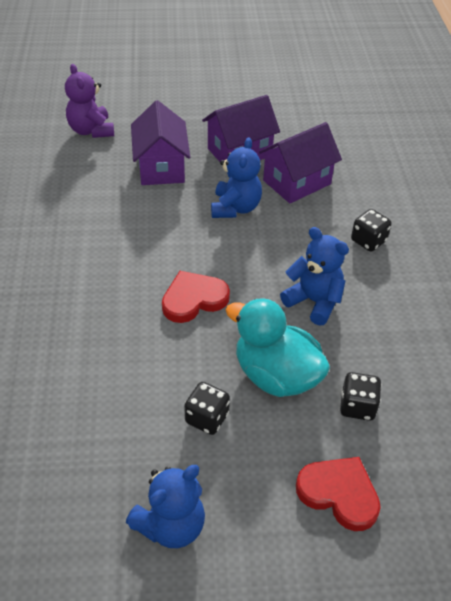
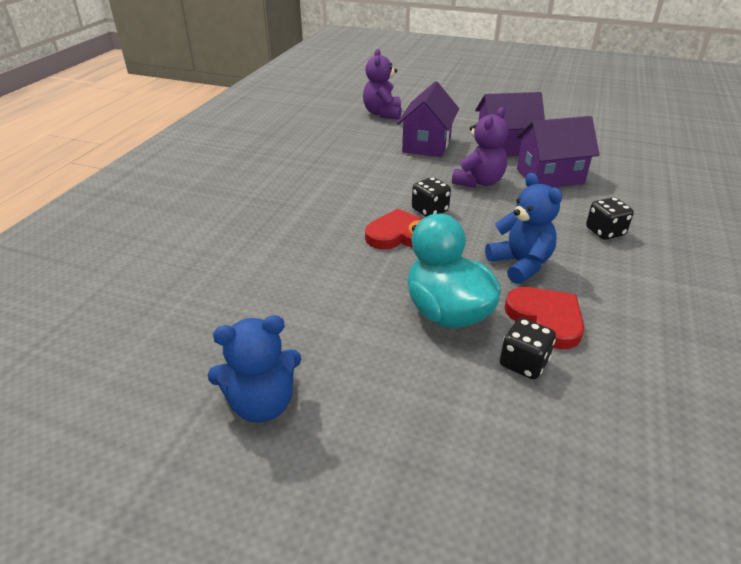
camera: 25 degrees right, 10 degrees down
black dice [184,382,230,435] -> black dice moved to [412,177,451,217]
blue teddy bear [211,137,262,218] -> purple teddy bear [452,107,508,188]
red heart [296,457,381,531] -> red heart moved to [504,287,584,349]

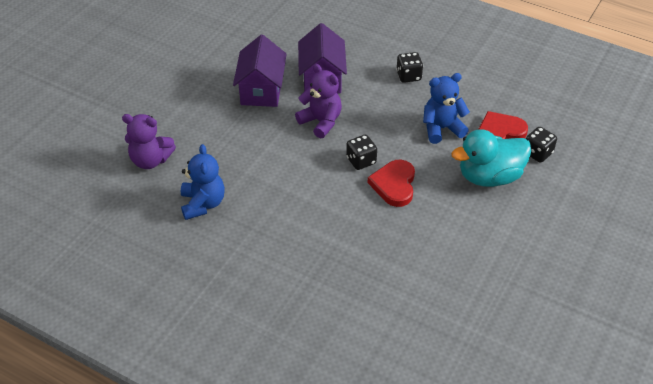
camera: 80 degrees left, 10 degrees up
blue teddy bear [207,315,301,423] -> blue teddy bear moved to [181,144,225,220]
purple house [397,81,459,157] -> none

